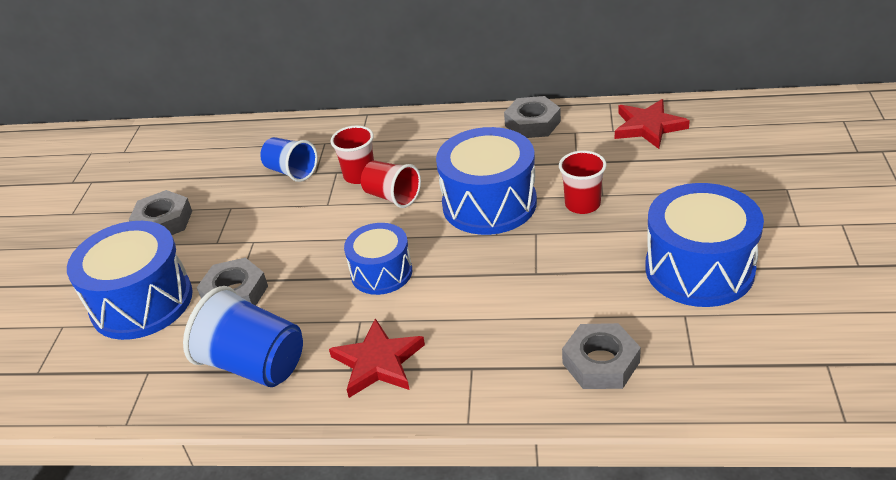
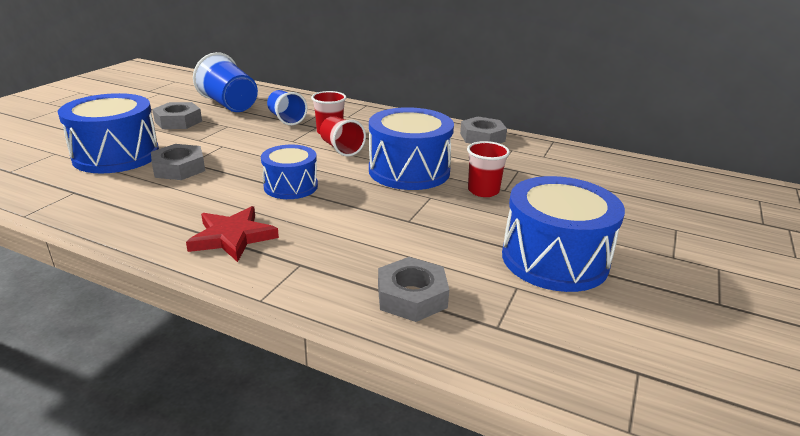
camera: 15 degrees right, 10 degrees down
blue cup [183,286,303,387] -> blue cup moved to [193,52,258,112]
red star [615,99,690,149] -> none

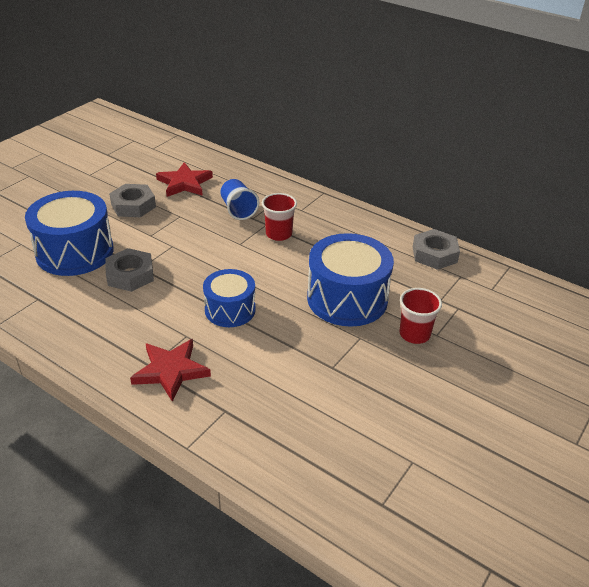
camera: 10 degrees right, 10 degrees up
blue cup [193,52,258,112] -> red star [156,162,213,197]
red cup [320,116,366,156] -> none
grey nut [378,257,449,322] -> none
blue drum [502,176,625,292] -> none

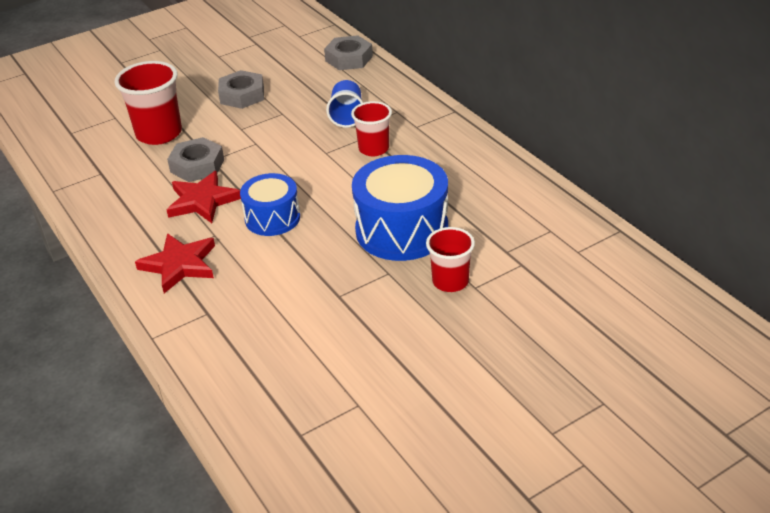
camera: 25 degrees right, 0 degrees up
blue drum [25,191,114,276] -> red cup [115,61,182,145]
red star [156,162,213,197] -> red star moved to [167,171,241,223]
grey nut [413,229,460,270] -> grey nut moved to [324,35,373,70]

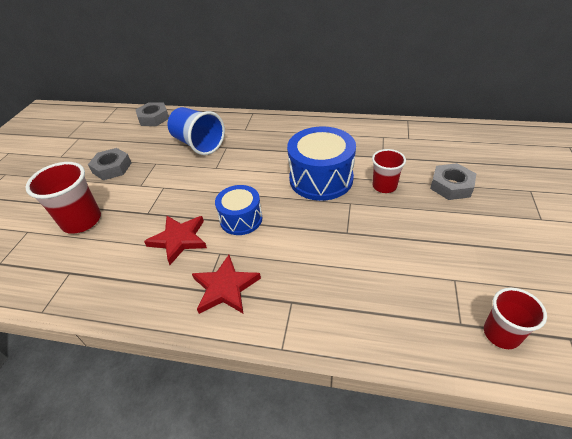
camera: 45 degrees left, 5 degrees up
grey nut [167,137,224,182] -> grey nut moved to [430,163,476,200]
blue cup [326,80,363,128] -> blue cup [168,107,225,155], size x1.57
red cup [351,101,392,156] -> red cup moved to [484,288,547,349]

